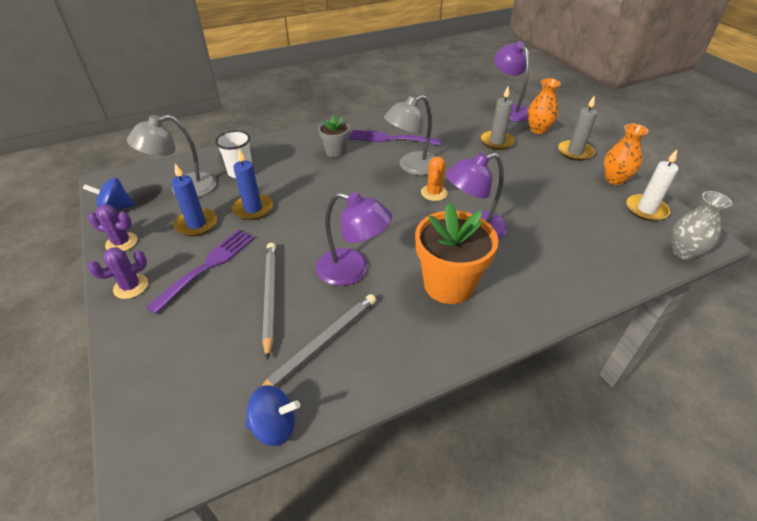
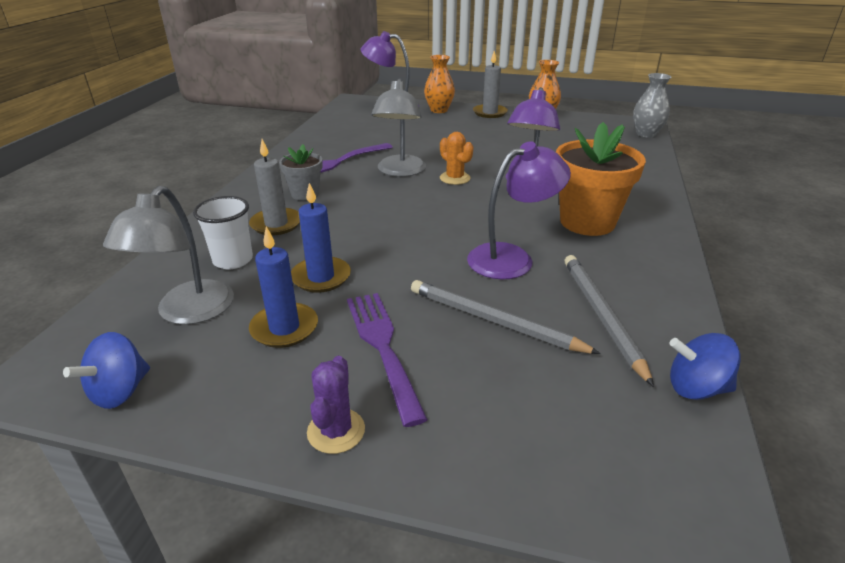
camera: 50 degrees left, 10 degrees down
purple cactus [88,204,137,251] -> none
blue spinning top [245,385,300,446] -> blue spinning top turned 120 degrees counterclockwise [669,333,740,400]
grey candle [481,87,515,150] -> grey candle moved to [249,139,300,236]
white candle [626,150,679,221] -> none

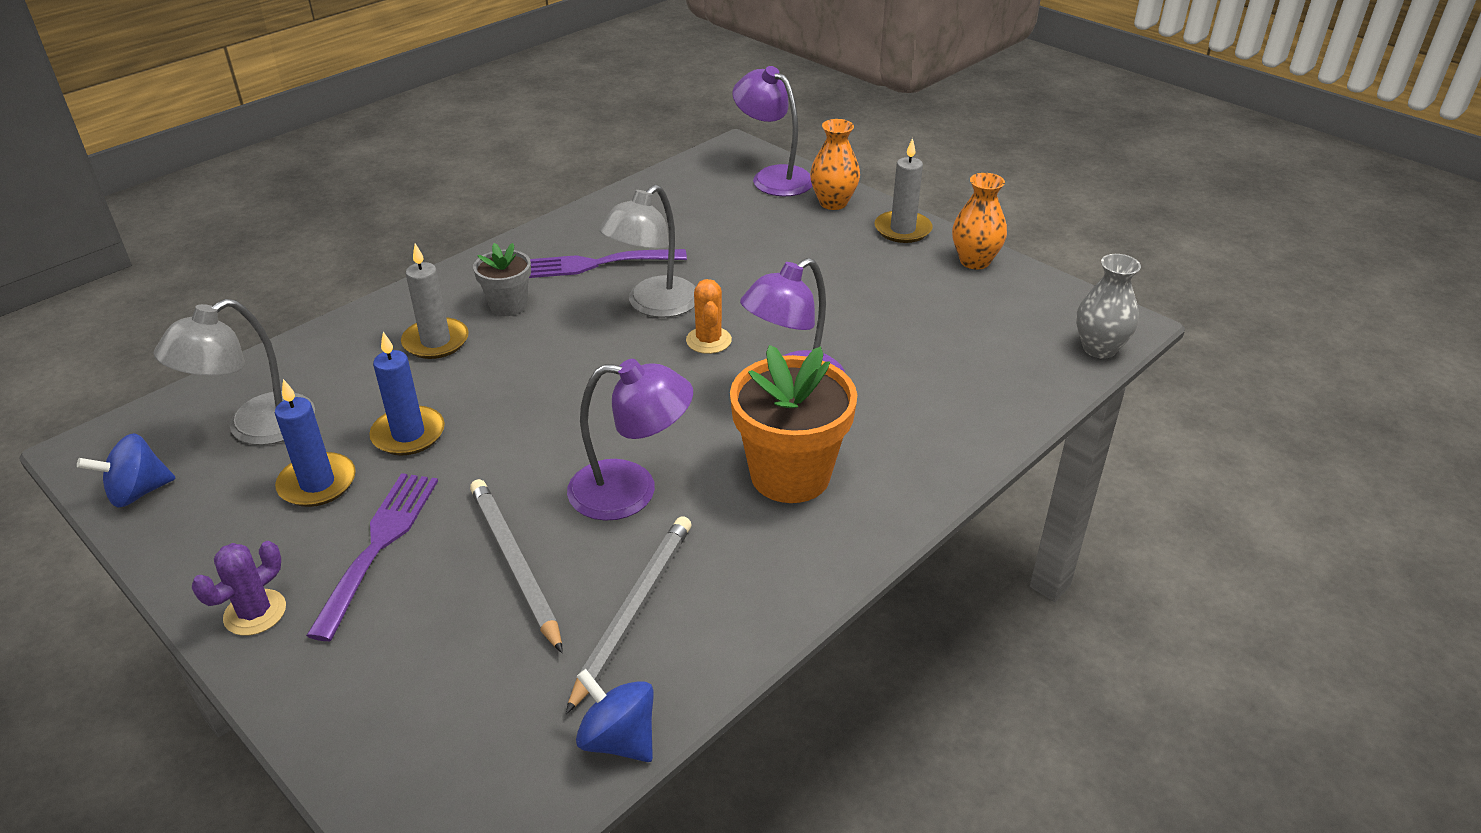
camera: 30 degrees right, 5 degrees up
white cup [193,196,253,269] -> none

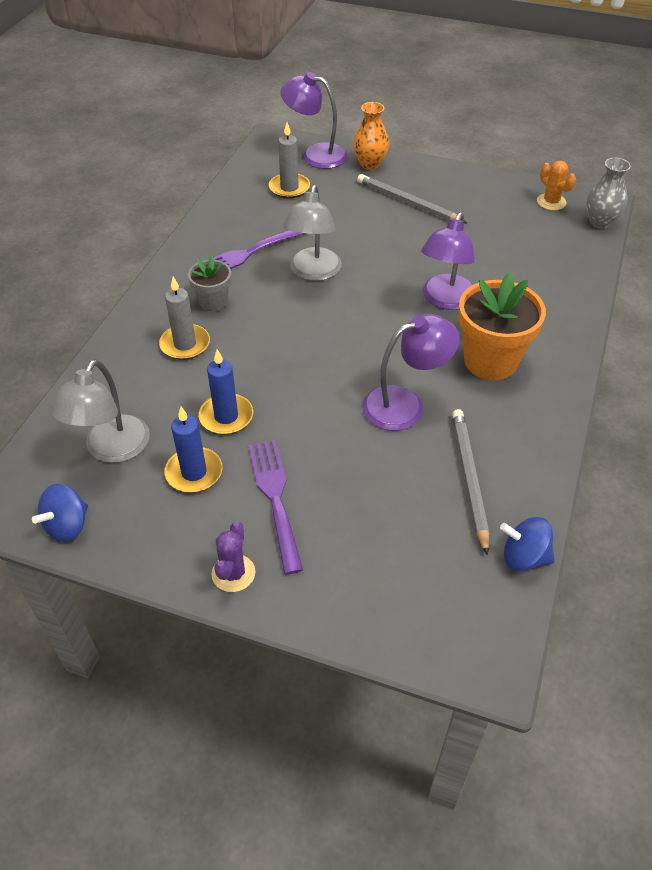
camera: 25 degrees left, 10 degrees up
grey pencil [470,479,563,653] -> grey pencil moved to [357,174,468,224]
orange cactus [686,279,732,354] -> orange cactus moved to [537,161,576,210]
grey candle [874,138,933,243] -> grey candle moved to [269,122,310,199]
orange vase [952,173,1007,269] -> none

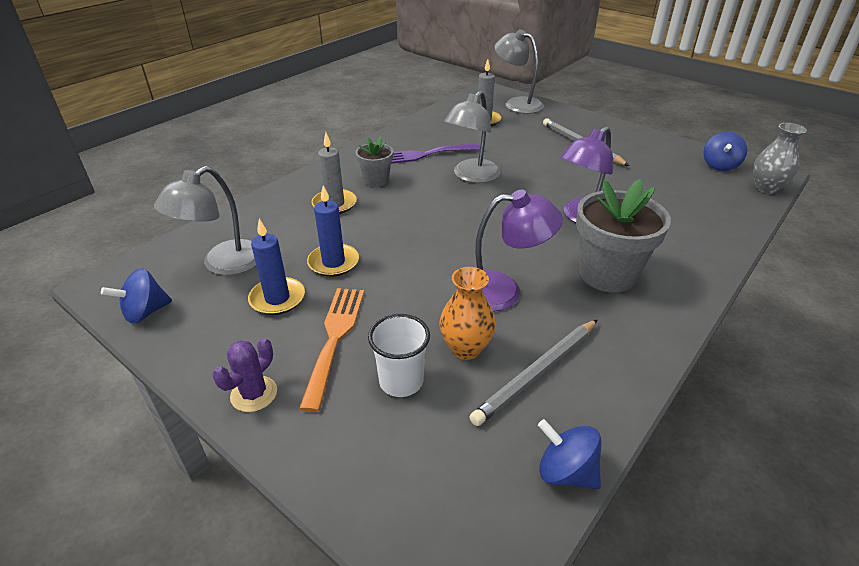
camera: 20 degrees right, 10 degrees down
purple fork [248,440,303,575] -> orange fork [299,288,364,412]
purple lamp [280,72,348,169] -> grey lamp [495,29,544,114]
orange vase [353,102,389,170] -> orange vase moved to [440,267,496,360]
grey pencil [452,409,489,555] -> grey pencil turned 150 degrees counterclockwise [470,319,598,426]
orange flower pot [458,272,546,380] -> grey flower pot [576,179,671,293]
orange cactus [537,161,576,210] -> blue spinning top [703,132,747,171]
none -> white cup [368,314,430,397]

